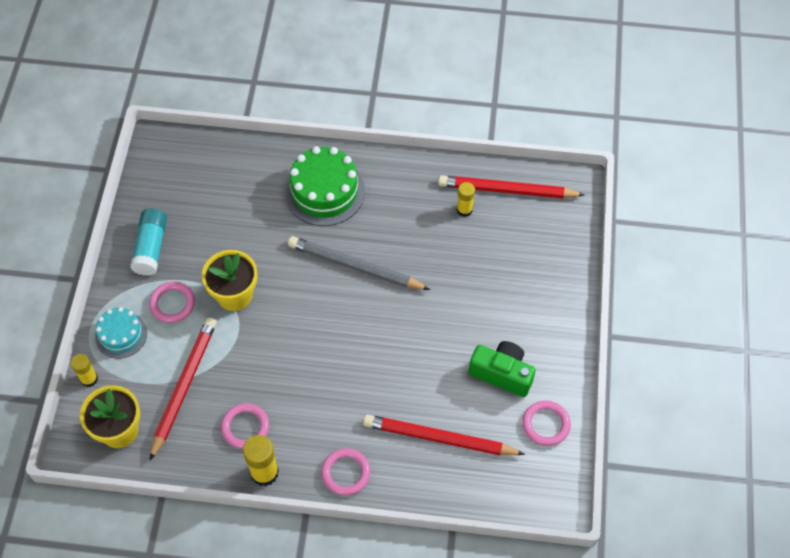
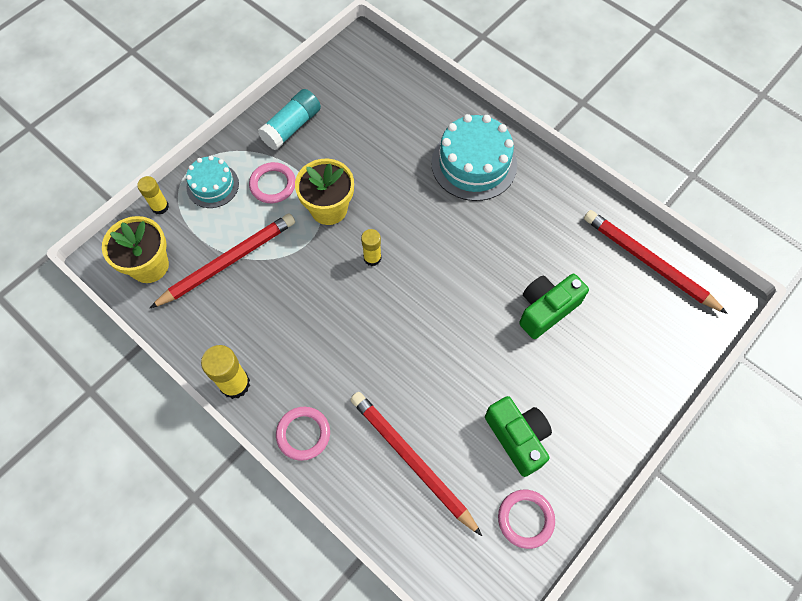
camera: 35 degrees right, 5 degrees up
pink ring [221,403,269,449] -> none
green cake [285,146,365,226] -> turquoise cake [431,114,517,201]
grey pencil [288,236,430,290] -> none
yellow glue stick [457,182,475,217] -> yellow glue stick moved to [361,229,382,266]
none -> green camera [519,274,589,339]

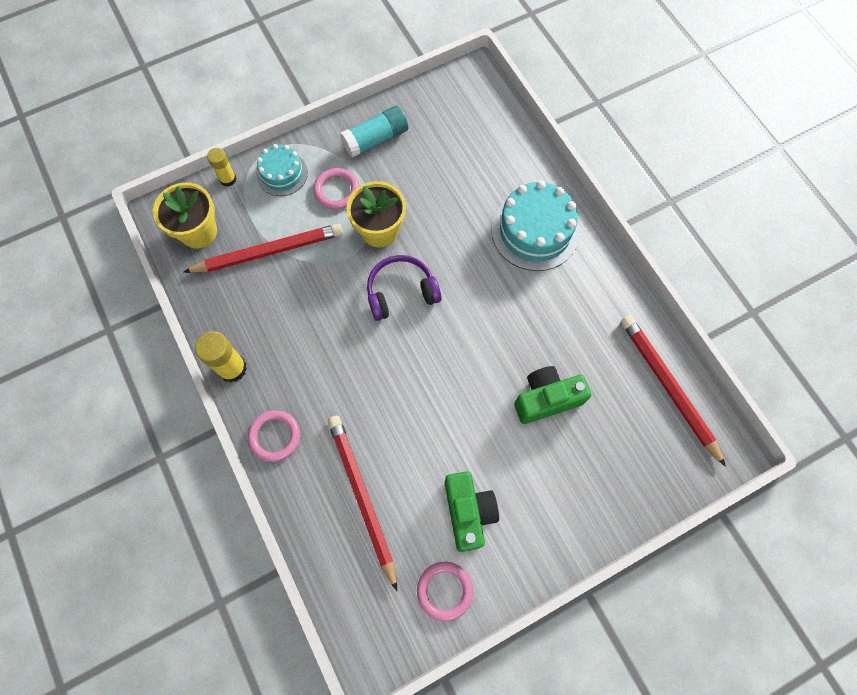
camera: 20 degrees right, 5 degrees up
yellow glue stick [361,229,382,266] -> purple headphones [367,255,441,321]

